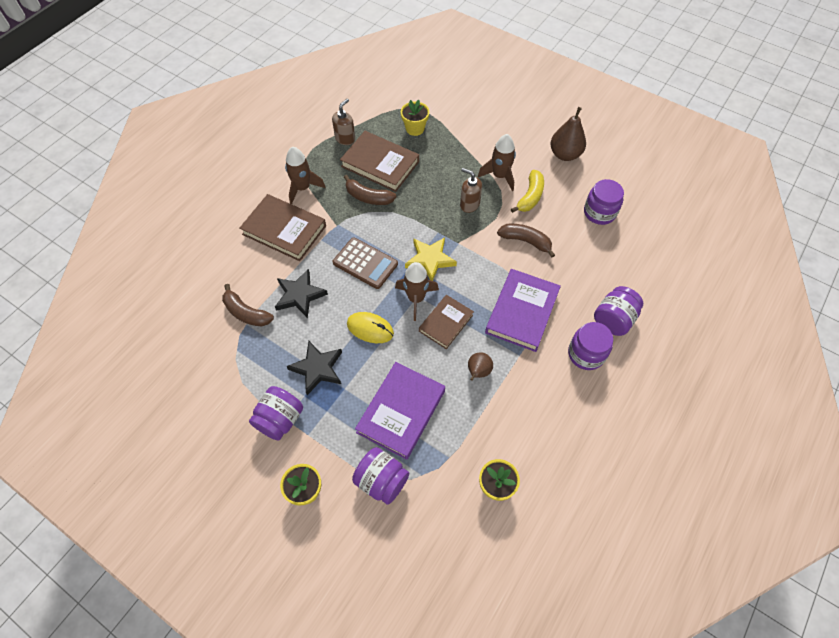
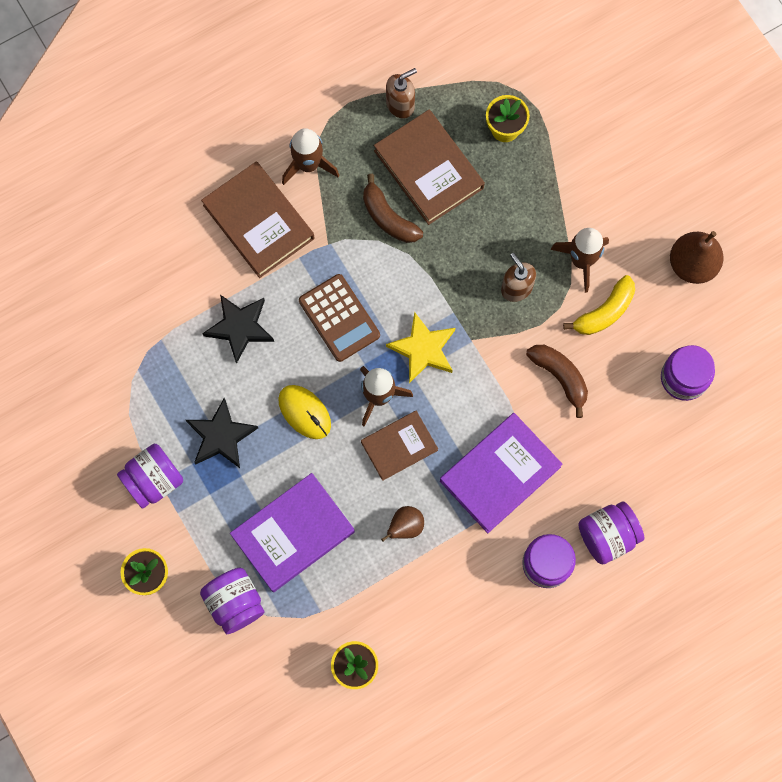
camera: 25 degrees right, 15 degrees up
brown banana [222,284,274,326] -> none

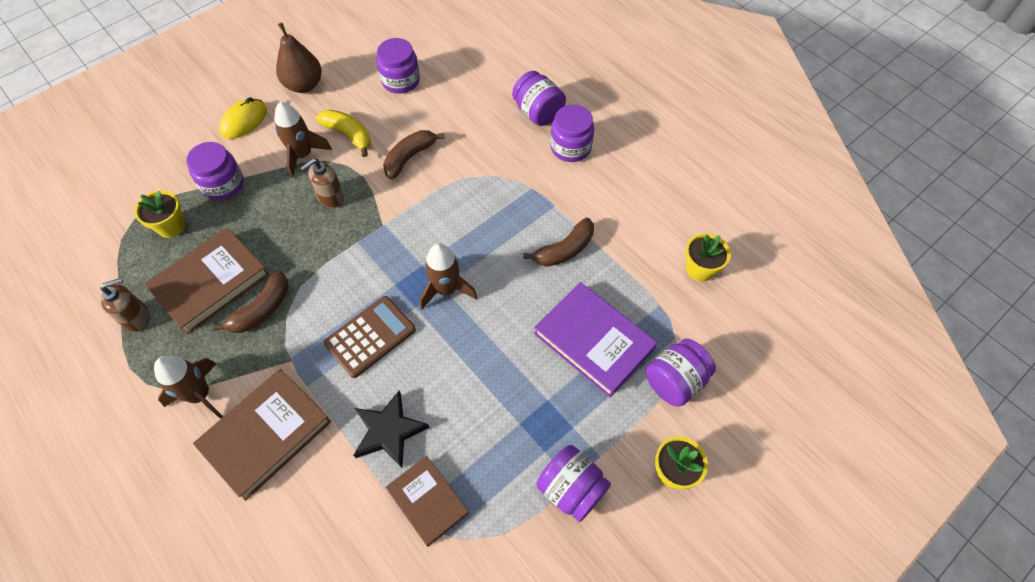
camera: 100 degrees left, 15 degrees down
black star [186,398,258,468] -> none
yellow mouse [278,385,331,439] -> yellow mouse moved to [219,97,267,139]
brown book [361,411,438,481] -> brown book moved to [386,456,469,547]
brown pear [381,506,424,542] -> brown banana [523,218,594,266]
brown soap dispenser [386,68,417,119] -> brown soap dispenser turned 105 degrees clockwise [100,278,150,332]
yellow star [386,312,455,383] -> none
purple book [440,413,563,533] -> none
none -> purple jar [186,142,244,200]

